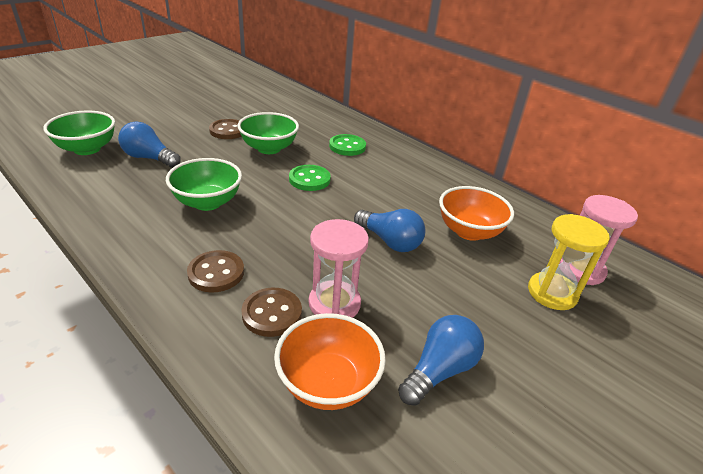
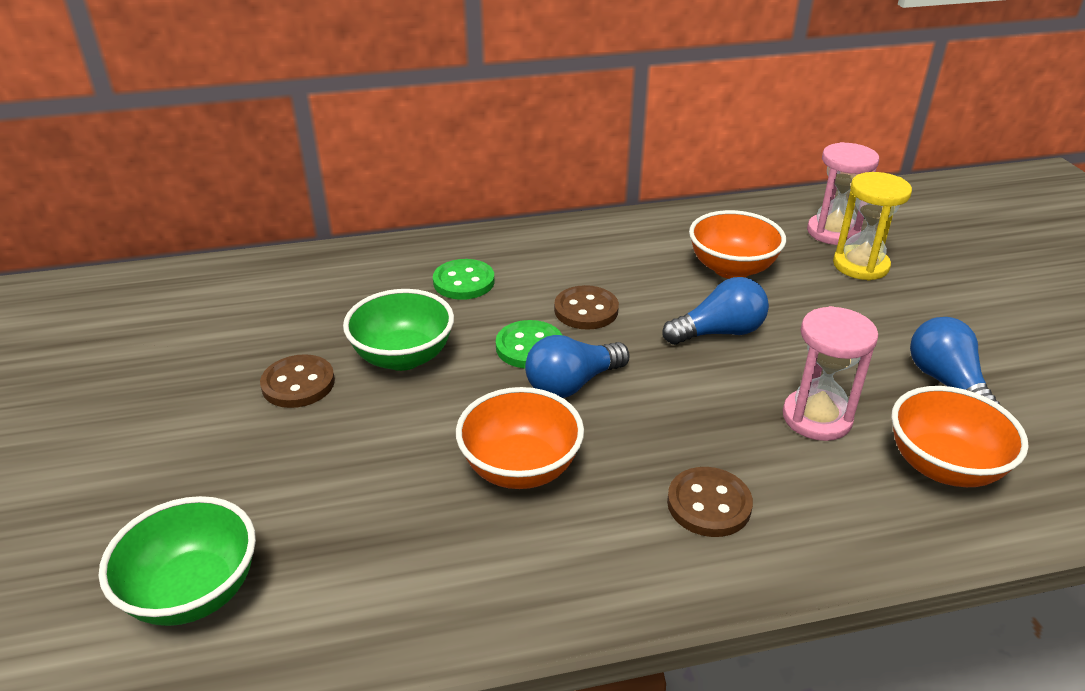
camera: 55 degrees left, 0 degrees up
blue light bulb [118,121,181,168] -> blue light bulb moved to [525,335,630,398]
green bowl [166,158,242,211] -> orange bowl [456,387,584,489]
brown button [241,287,302,337] -> brown button moved to [554,285,619,330]

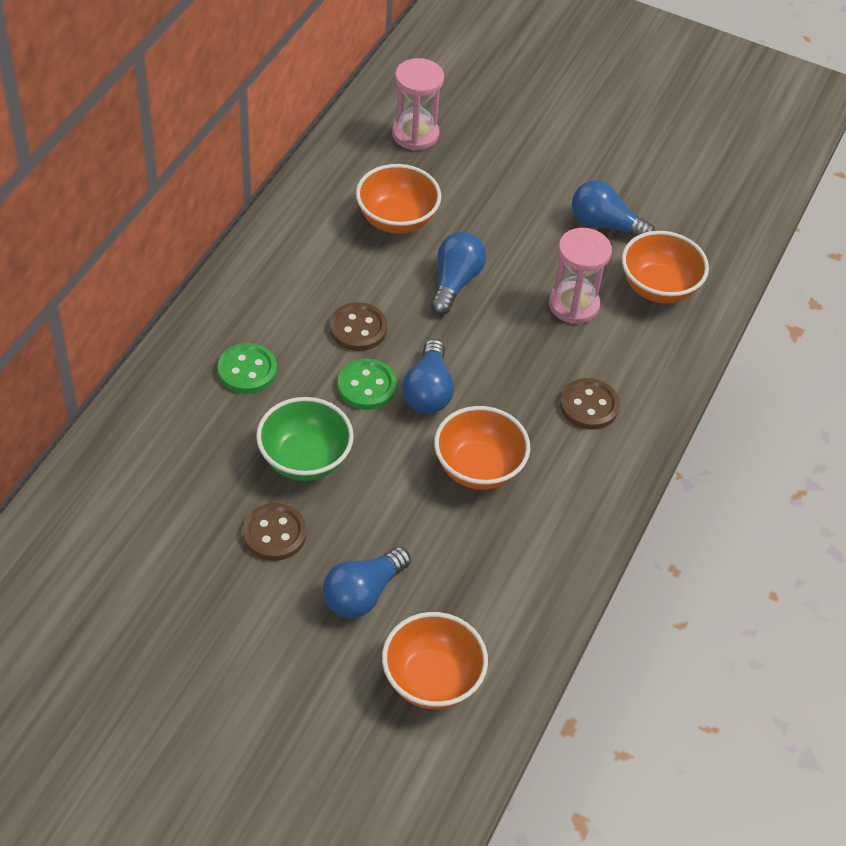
camera: 55 degrees left, 15 degrees up
green bowl [99,496,256,626] -> orange bowl [382,612,488,709]
yellow hourglass [833,172,912,280] -> none
none -> blue light bulb [323,547,411,618]

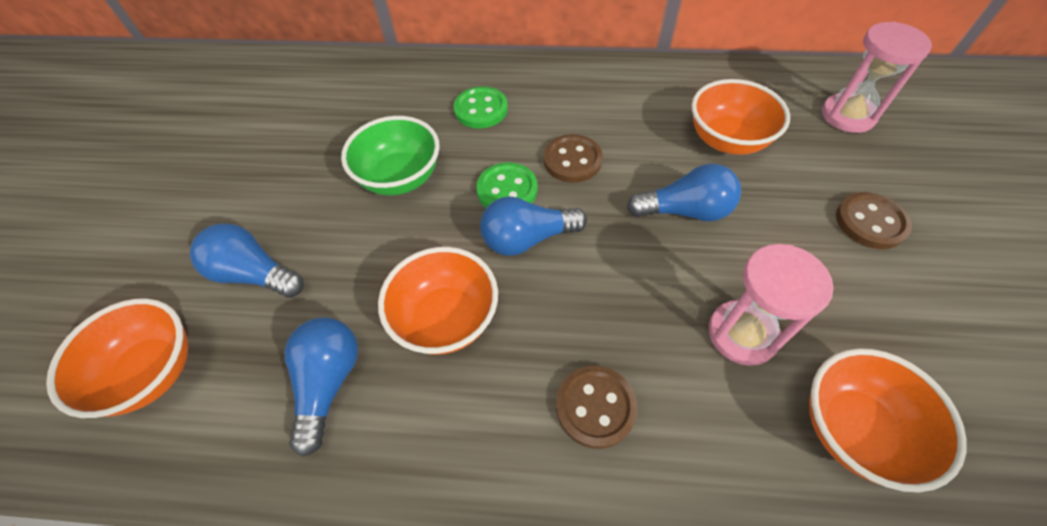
camera: 75 degrees right, 5 degrees up
brown button [243,503,306,561] -> brown button moved to [836,192,912,249]
blue light bulb [572,180,655,237] -> blue light bulb moved to [284,317,358,457]

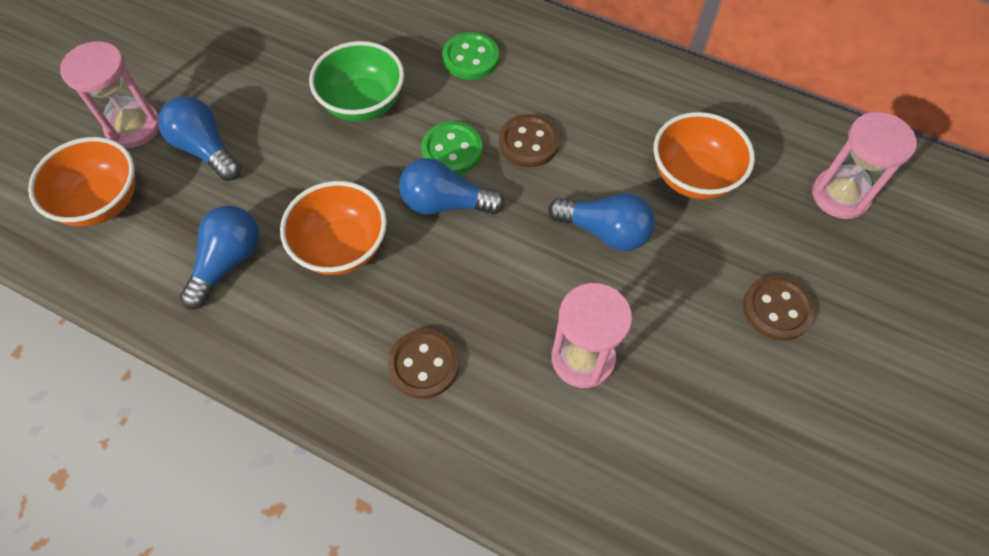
camera: 20 degrees right, 5 degrees up
orange bowl [809,348,967,493] -> none
none -> pink hourglass [60,41,159,148]

